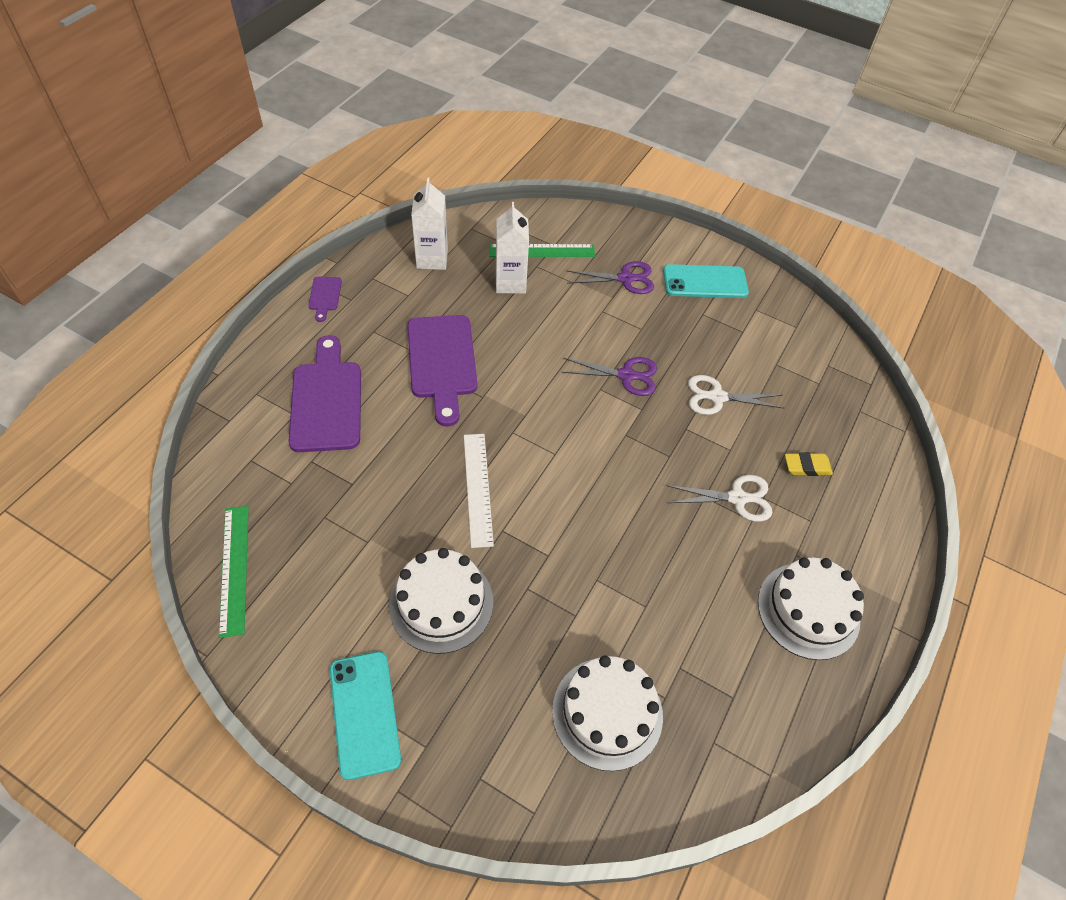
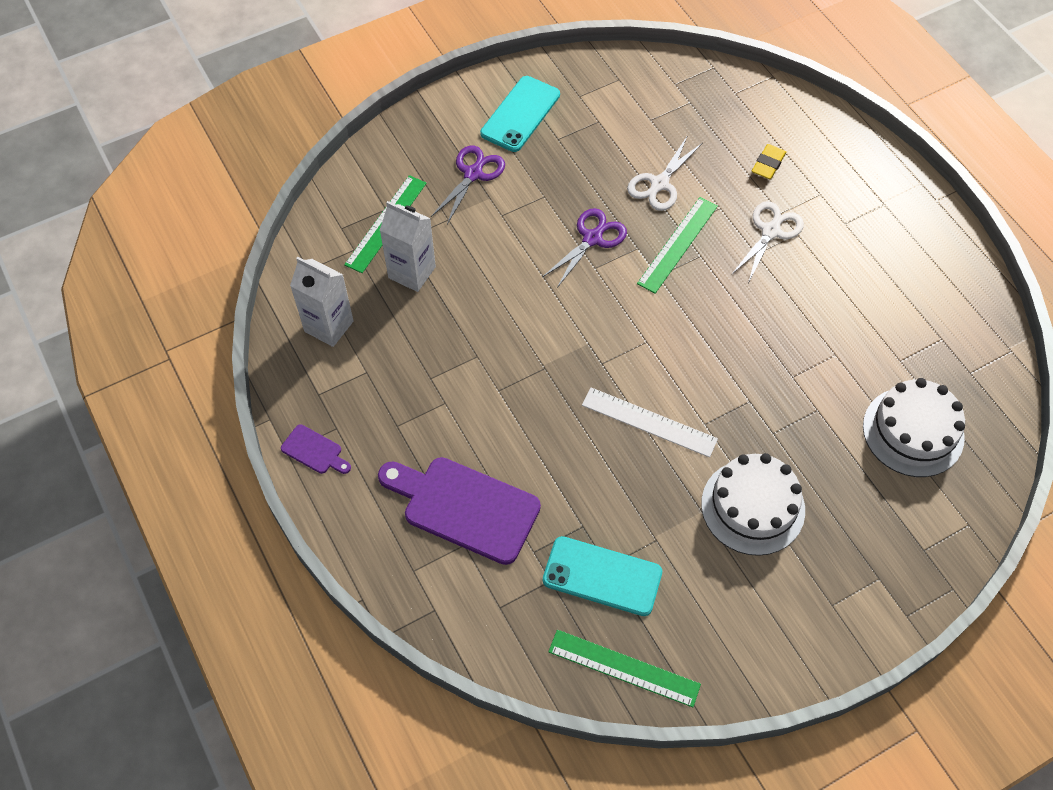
camera: 55 degrees left, 5 degrees up
turquoise phone [330,651,401,780] -> turquoise phone moved to [543,536,662,616]
purple cutting board [407,315,477,427] -> none
white cake [758,558,864,660] -> none
none -> green ruler [637,197,718,293]

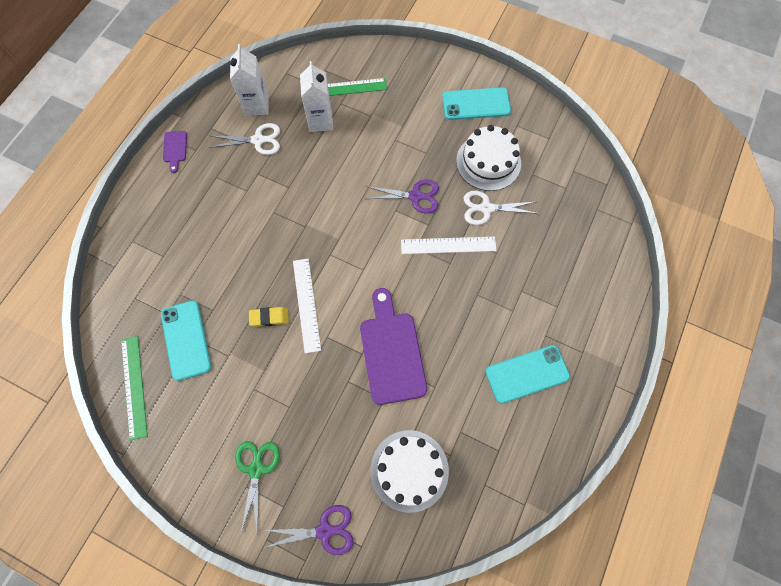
camera: 55 degrees right, 10 degrees up
purple cutting board [378,457,541,565] -> purple cutting board moved to [360,288,427,405]
purple scissors [431,145,505,224] -> purple scissors moved to [264,505,354,555]
green ruler [637,197,718,293] -> white ruler [401,237,497,254]
white cake [701,453,805,556] -> white cake moved to [456,125,521,191]
white scissors [731,201,804,283] -> white scissors moved to [209,123,280,155]
yellow eraser [752,144,786,179] -> yellow eraser moved to [249,307,289,327]
none -> green scissors [235,441,280,535]
none -> turquoise phone [485,345,570,404]

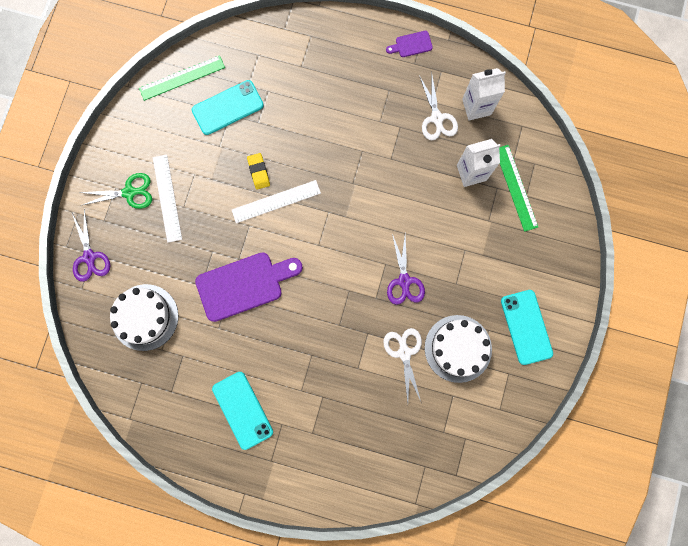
camera: 80 degrees right, 10 degrees up
white ruler [401,237,497,254] -> white ruler moved to [153,154,182,243]

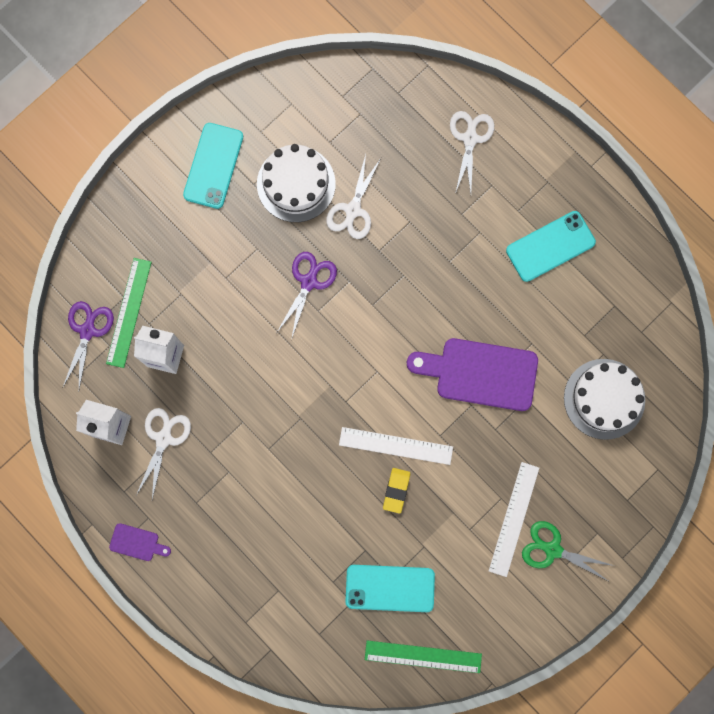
camera: 150 degrees left, 0 degrees up
purple scissors [72,209,110,282] -> purple scissors moved to [63,301,114,389]
turquoise phone [212,372,273,450] -> turquoise phone turned 60 degrees clockwise [506,211,596,282]
none -> white scissors [450,111,494,194]

